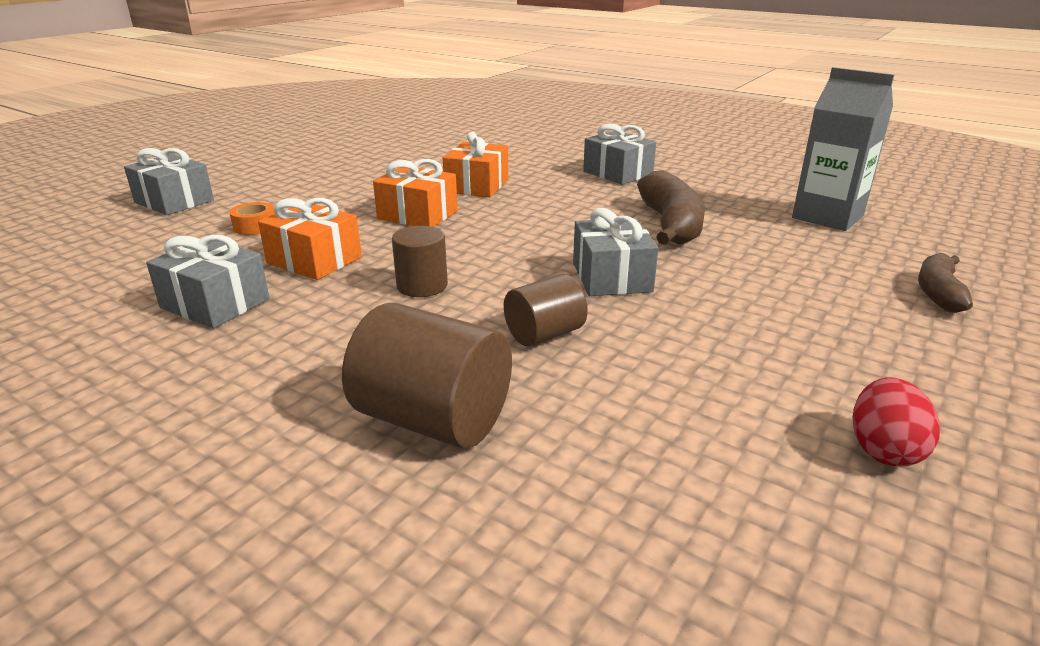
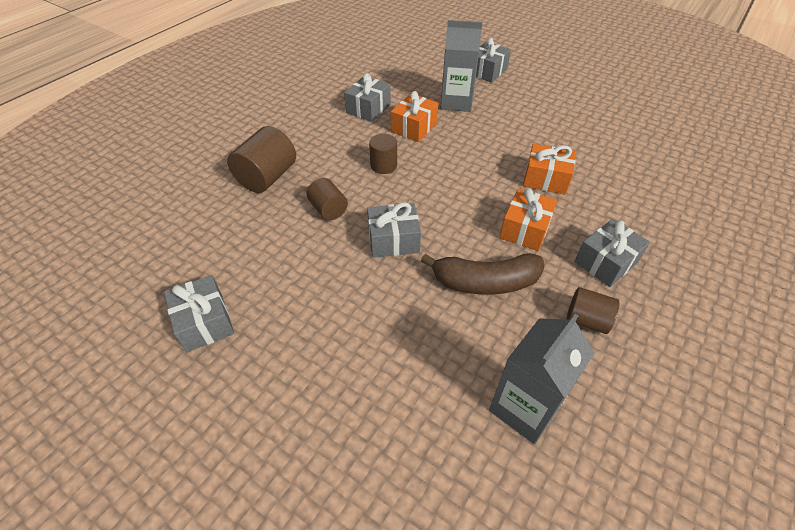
camera: 90 degrees right, 20 degrees up
orange tape [229,202,275,235] -> grey carton [440,20,482,112]
orange gift [373,159,458,227] -> orange gift moved to [499,188,557,251]
red egg [853,377,940,467] -> grey gift [164,275,234,352]
brown banana [918,253,973,313] -> none
none -> brown cylinder [567,287,619,334]

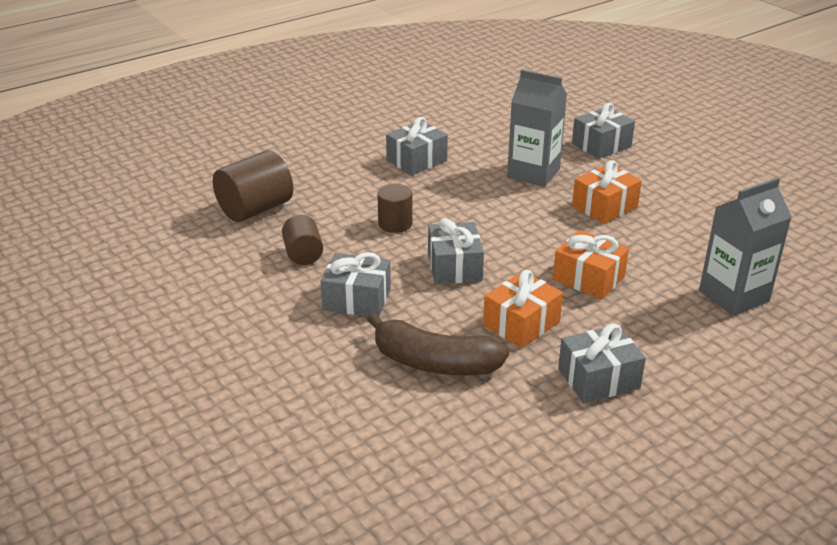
camera: 20 degrees right, 15 degrees down
grey gift [164,275,234,352] -> grey gift moved to [428,218,484,284]
orange gift [391,91,438,142] -> orange gift moved to [572,160,642,224]
grey carton [489,314,595,444] -> grey carton moved to [699,178,792,316]
brown cylinder [567,287,619,334] -> none

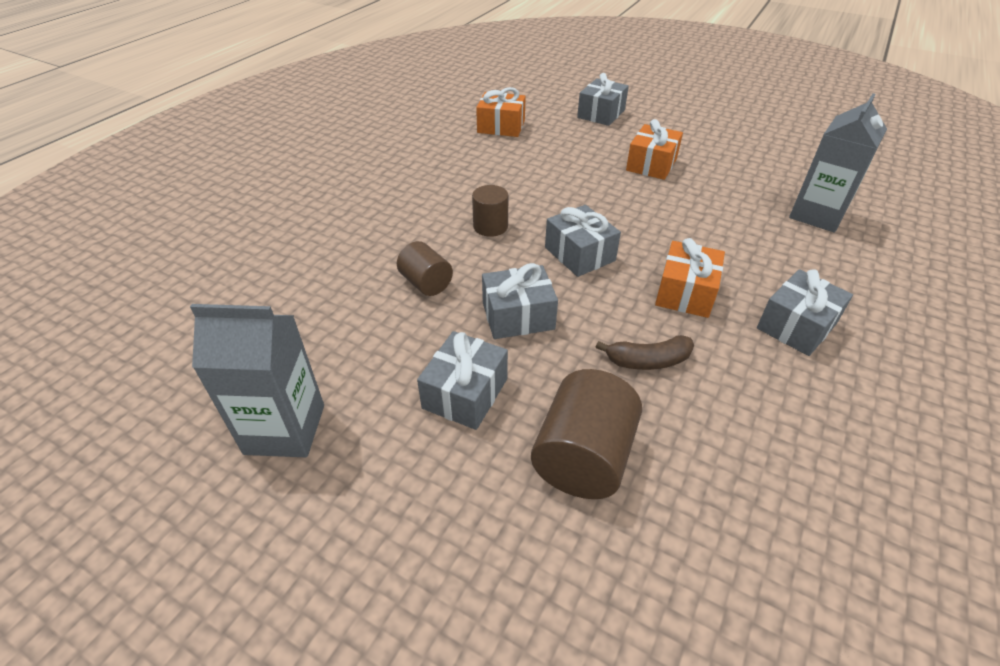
camera: 25 degrees left, 10 degrees up
brown cylinder [213,150,293,222] -> brown cylinder moved to [531,369,642,499]
brown banana [367,313,509,375] -> brown banana [596,335,694,370], size x0.61
grey gift [386,117,448,175] -> grey gift moved to [417,331,508,430]
grey carton [507,70,567,187] -> grey carton moved to [190,304,324,457]
orange gift [553,230,629,300] -> orange gift moved to [476,87,526,137]

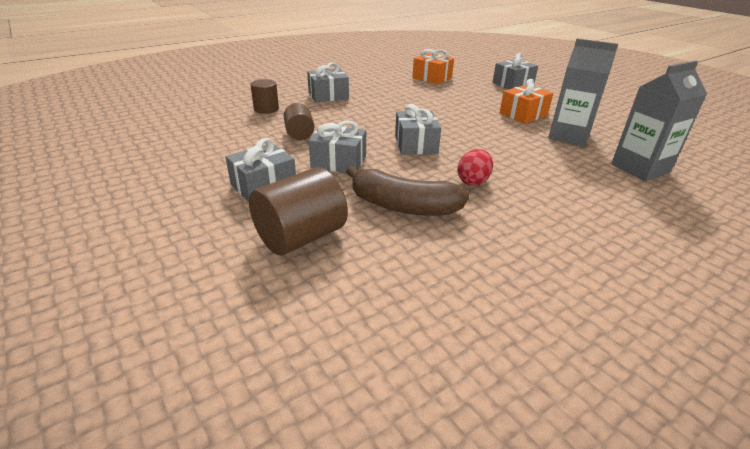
camera: 25 degrees right, 10 degrees down
grey carton [190,304,324,457] -> grey carton moved to [548,38,618,146]
brown cylinder [472,185,508,237] -> brown cylinder moved to [250,79,279,114]
brown banana [596,335,694,370] -> brown banana [346,166,469,216], size x1.65
orange gift [655,238,725,318] -> red egg [457,149,493,186]
grey gift [757,269,853,356] -> grey gift moved to [307,62,349,102]

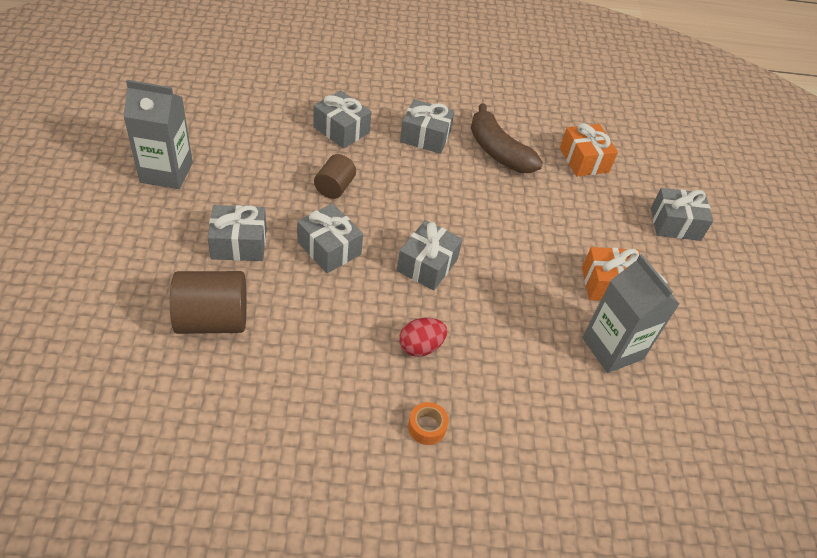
camera: 30 degrees right, 15 degrees up
brown cylinder [250,79,279,114] -> grey gift [313,90,371,149]
brown banana [346,166,469,216] -> brown banana moved to [471,103,543,173]
grey carton [611,61,707,181] -> grey carton moved to [123,80,193,189]
none -> orange tape [408,402,449,445]

